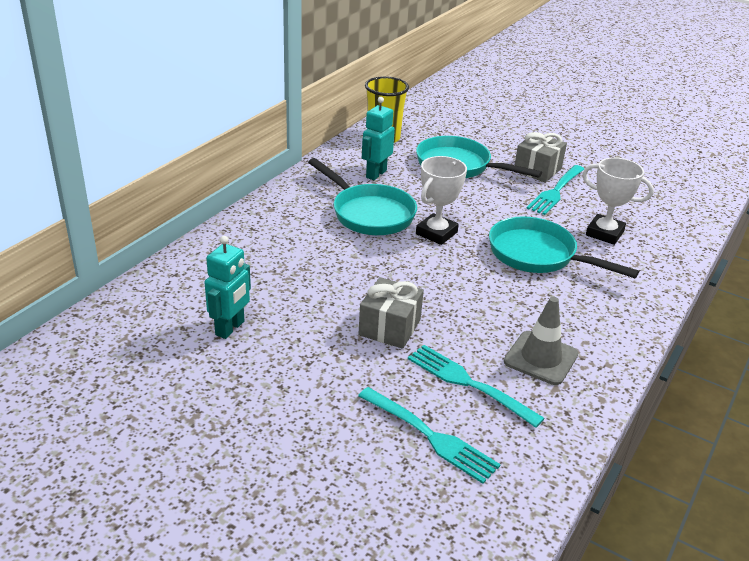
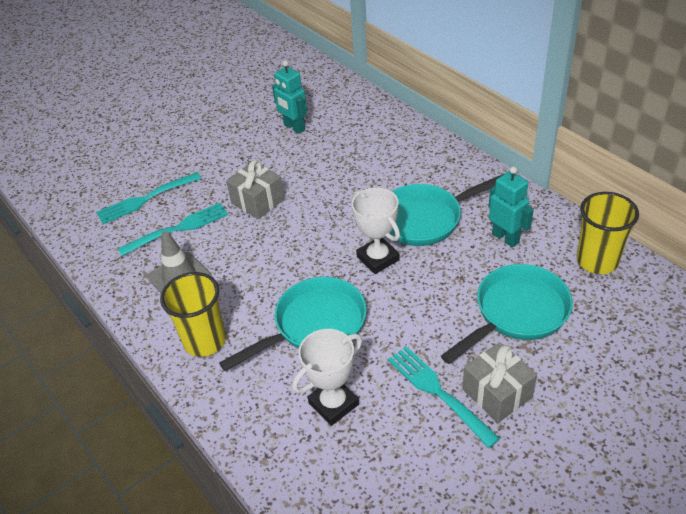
camera: 115 degrees right, 10 degrees up
none -> yellow cup [160,272,226,357]

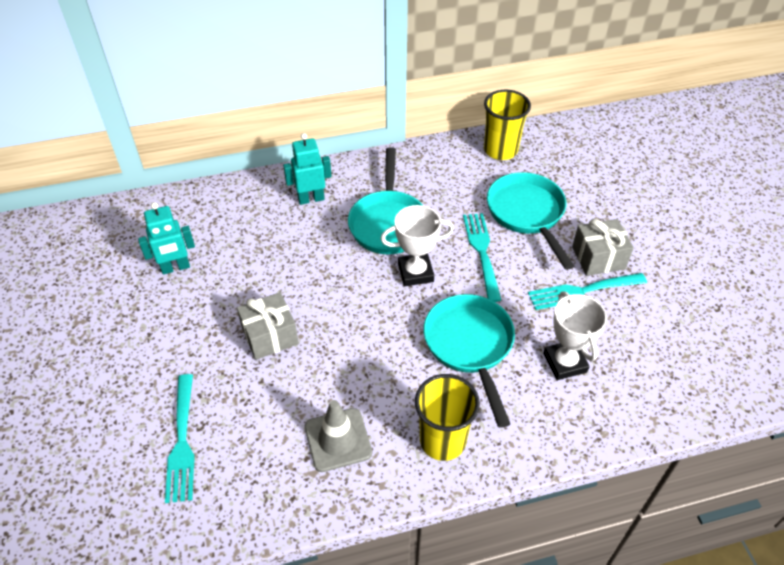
camera: 70 degrees left, 5 degrees up
turquoise fork [118,203,228,256] -> turquoise fork moved to [463,213,501,302]
turquoise robot [489,167,534,247] -> turquoise robot moved to [283,133,332,205]

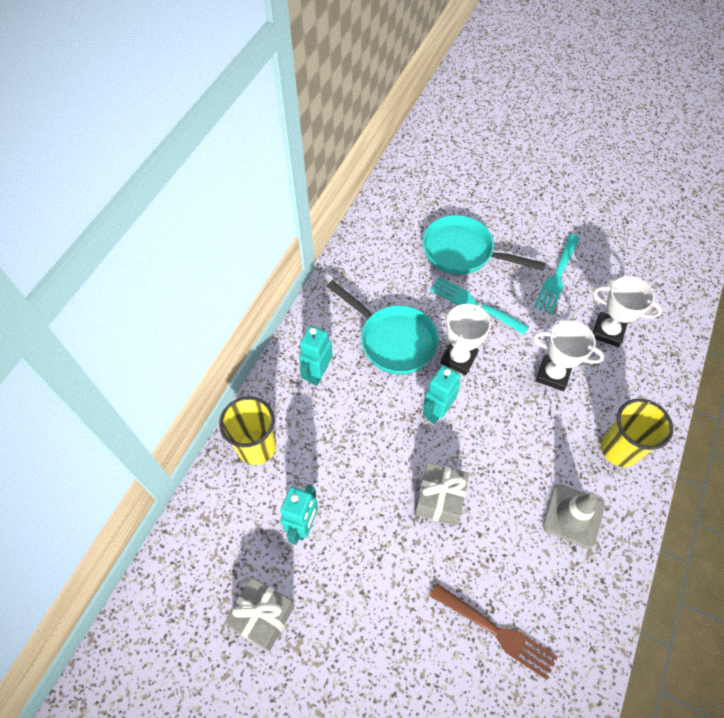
camera: 50 degrees left, 10 degrees up
turquoise fork [165,374,195,503] -> brown fork [429,583,558,680]
turquoise pan [423,294,515,428] -> white trophy [534,320,604,391]
yellow cup [484,90,531,160] -> yellow cup moved to [219,396,276,465]
grey gift [572,219,634,276] -> grey gift moved to [224,577,295,651]
none -> turquoise robot [423,365,460,424]

